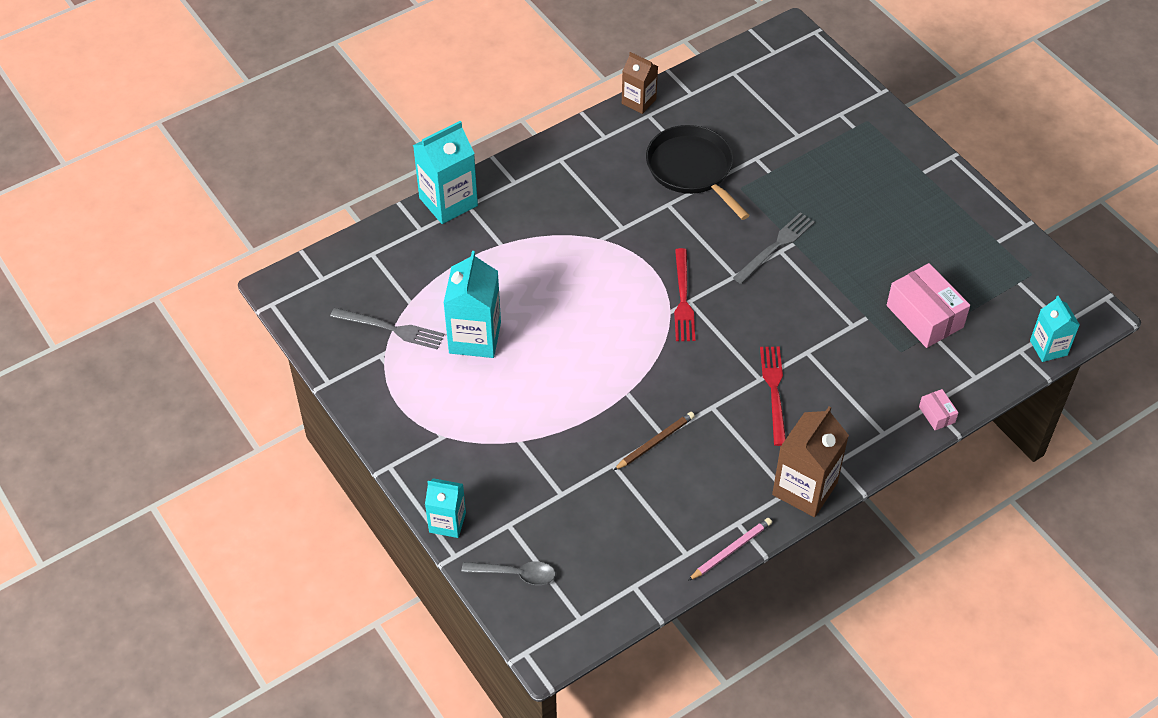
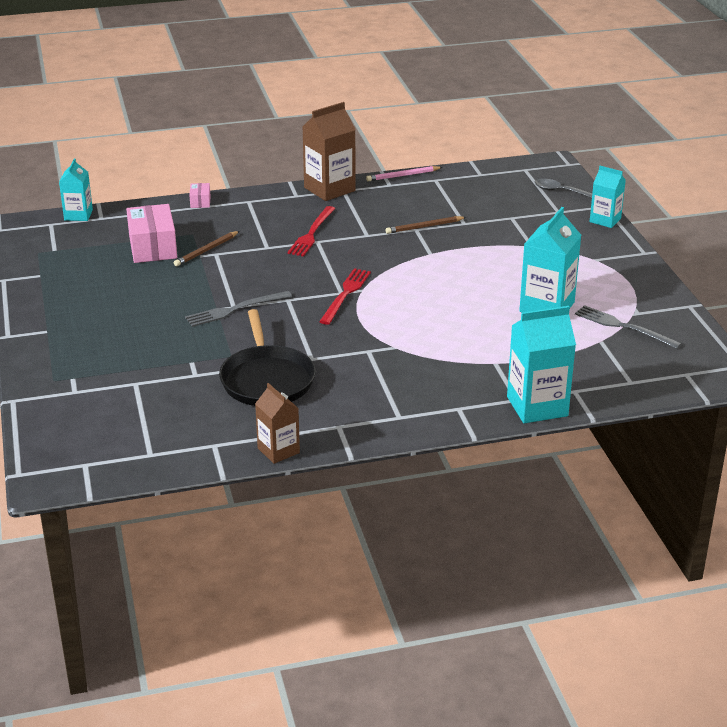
camera: 160 degrees left, 20 degrees down
none -> brown pencil [174,231,239,266]

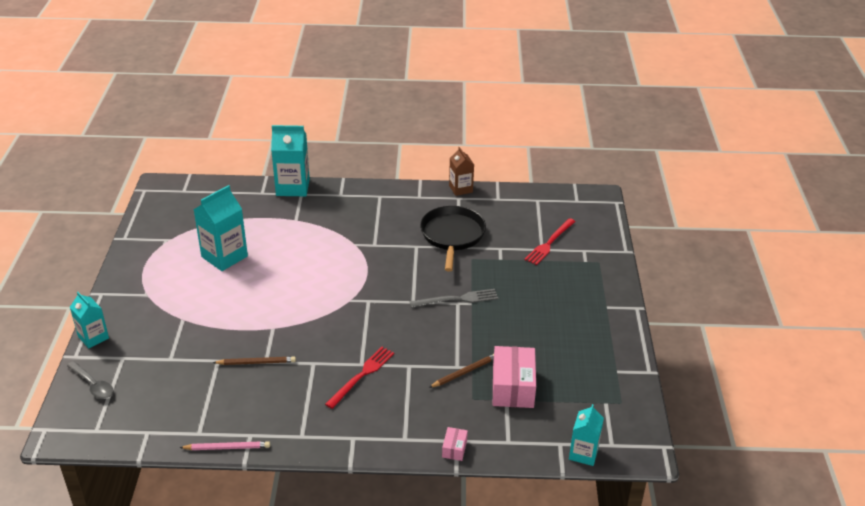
camera: 165 degrees left, 5 degrees up
brown carton [302,102,356,201] -> none
red fork [319,268,371,325] -> red fork moved to [524,218,576,265]
grey fork [575,305,682,349] -> none

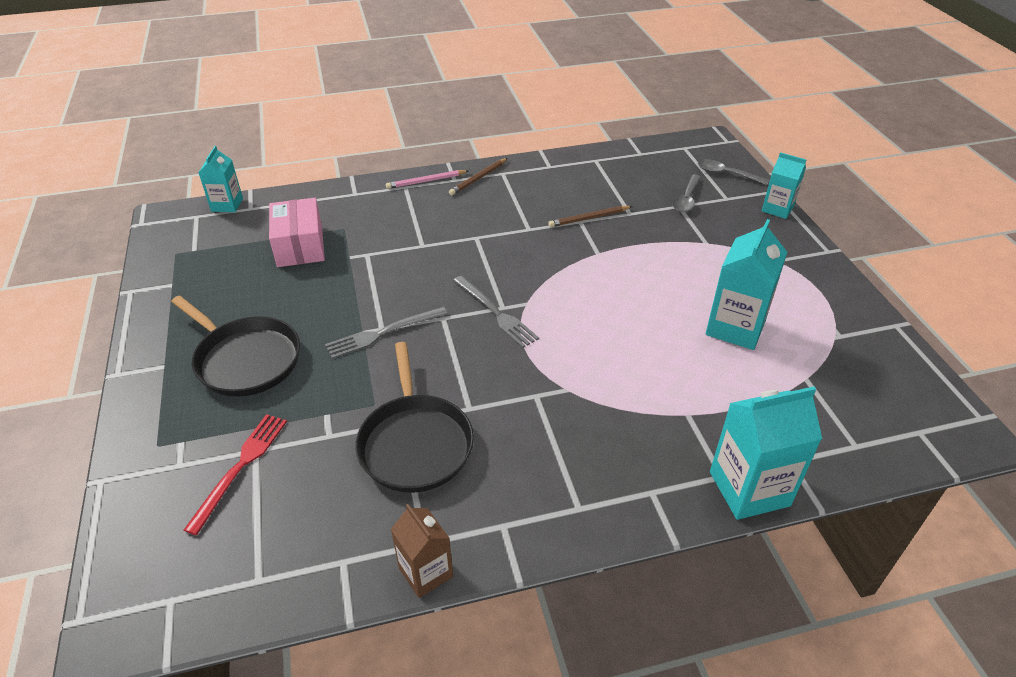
camera: 165 degrees right, 5 degrees up
pink pencil [179,441,270,450] -> pink pencil moved to [386,170,468,189]
red fork [325,347,394,409] -> none
brown pencil [429,354,494,388] -> brown pencil moved to [449,158,508,195]
pink box [442,427,468,461] -> none
none -> black pan [171,296,300,397]
none -> grey fork [453,275,539,348]
none -> grey spoon [672,175,701,212]

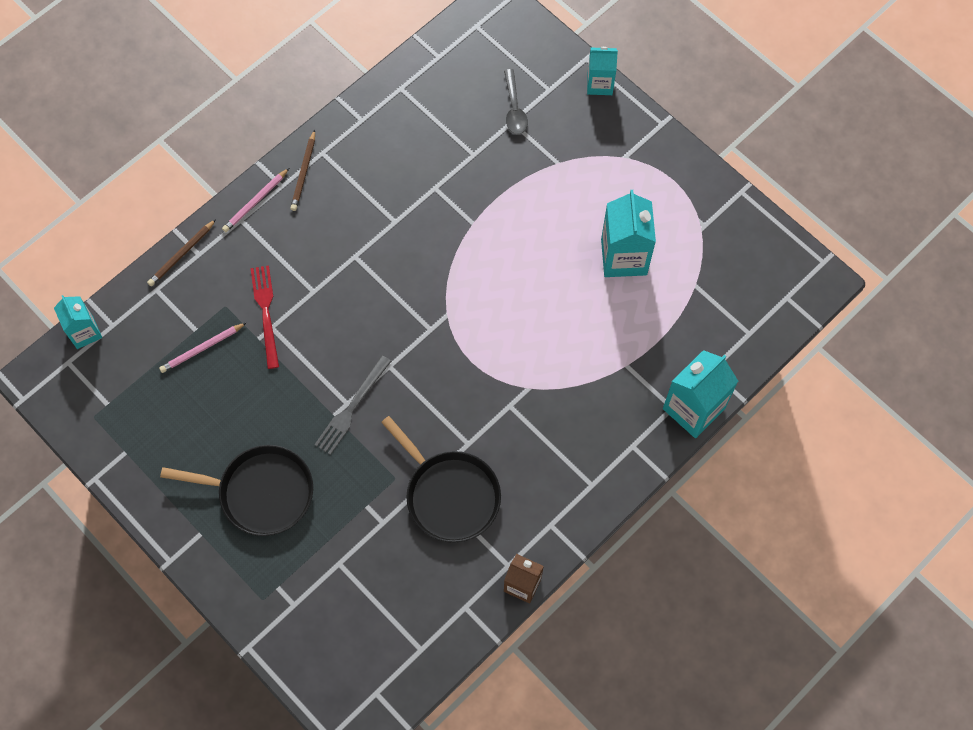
camera: 30 degrees left, 25 degrees up
red fork [184,414,287,535] -> red fork moved to [251,265,279,369]
pink box [269,198,325,267] -> pink pencil [159,322,247,373]
grey fork [453,275,539,348] -> none
brown pencil [548,206,633,227] -> brown pencil moved to [147,219,216,286]
grey spoon [698,159,769,185] -> none

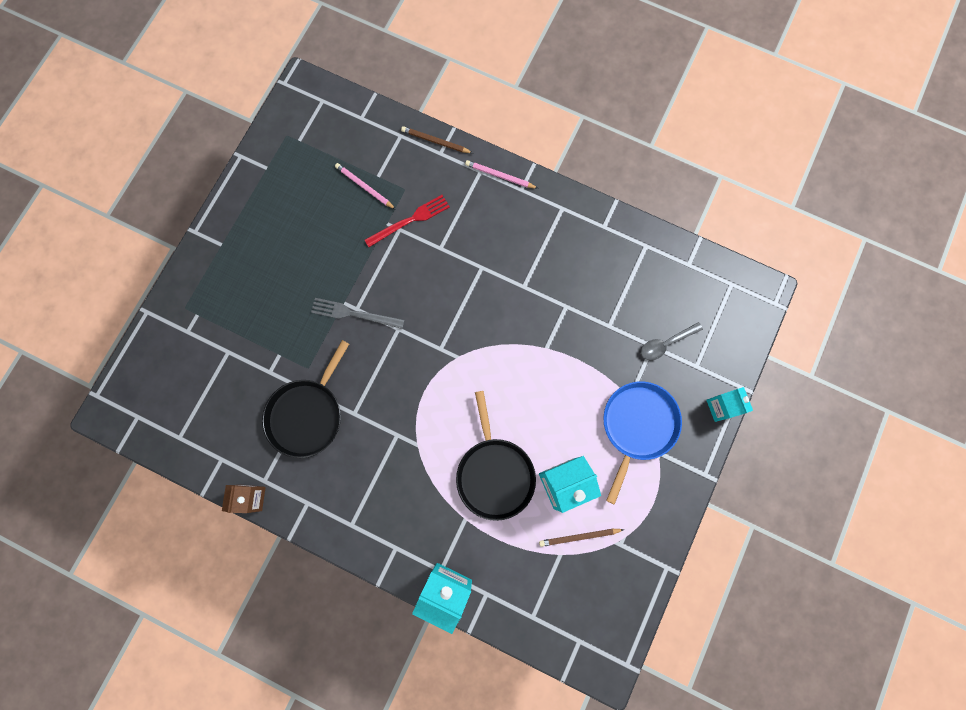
camera: 70 degrees right, 10 degrees up
turquoise carton [54,295,102,349] -> none
black pan [160,445,313,536] -> black pan moved to [456,391,536,521]
brown pencil [290,130,315,211] -> brown pencil moved to [539,529,624,547]
none -> blue pan [603,381,682,505]

